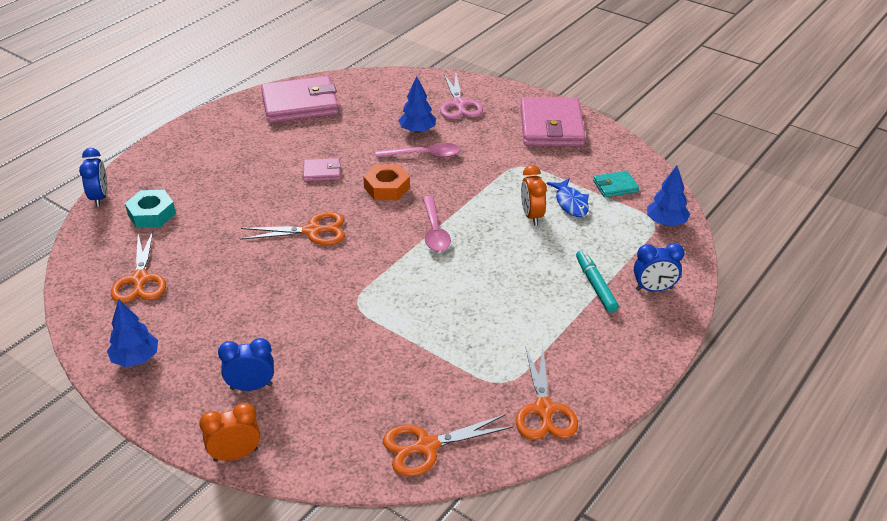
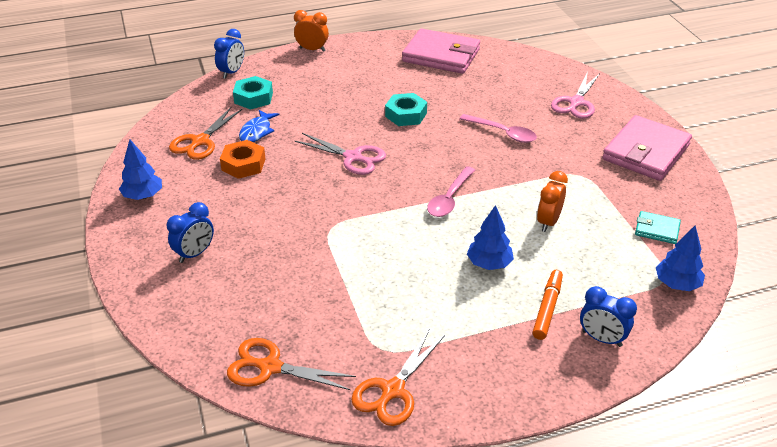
camera: 35 degrees right, 0 degrees up
orange clock [199,403,260,462] -> orange clock moved to [294,10,329,52]
blue clock [218,338,274,391] -> blue clock turned 105 degrees clockwise [167,202,214,263]
orange scissors [240,212,345,245] -> pink scissors [294,133,386,175]
pink wallet [303,158,341,181] -> turquoise nut [385,93,427,126]
orange nut [363,164,410,200] -> orange nut moved to [220,140,265,179]
blue tree [398,76,436,133] -> blue tree moved to [467,205,514,270]
blue fish [547,178,589,217] -> blue fish moved to [239,110,279,142]
turquoise marker [576,250,619,313] -> orange marker [532,270,563,340]

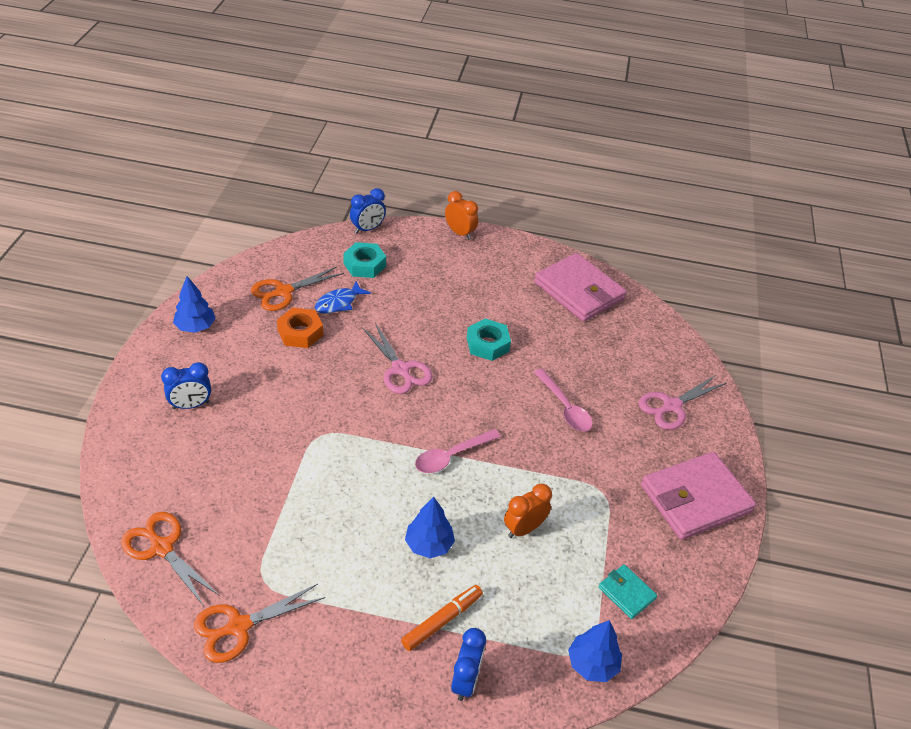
camera: 25 degrees right, 5 degrees up
blue clock [580,286,637,347] -> blue clock turned 135 degrees counterclockwise [451,628,486,701]

